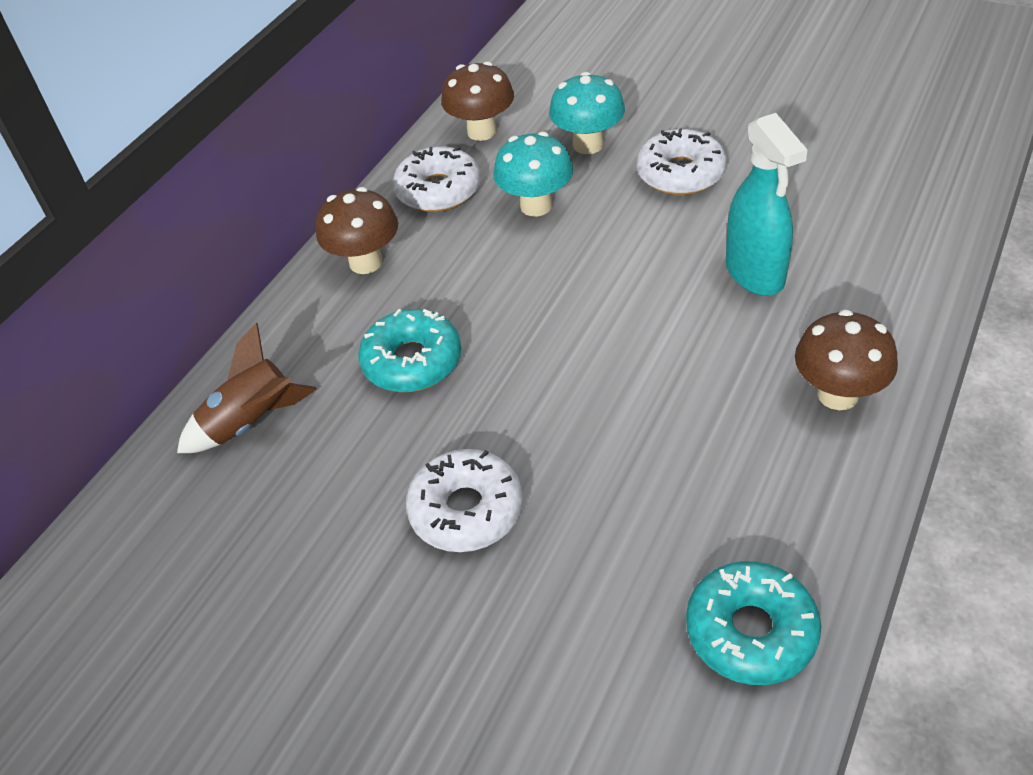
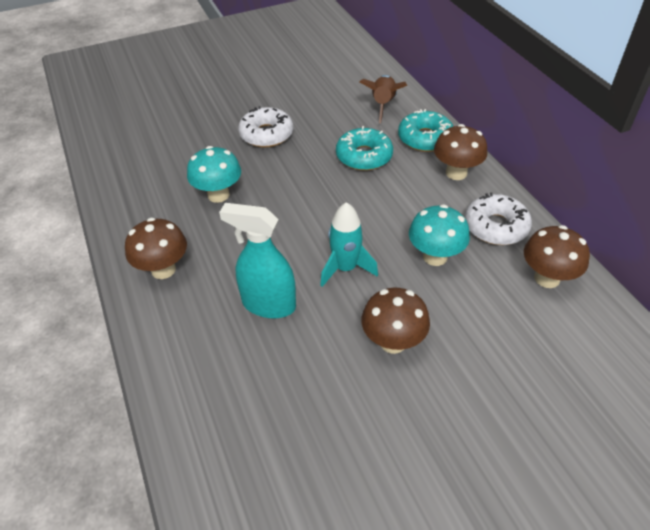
camera: 125 degrees right, 0 degrees up
turquoise mushroom [549,72,625,154] -> turquoise mushroom moved to [187,146,241,203]
white donut [636,128,727,195] -> brown mushroom [361,288,430,354]
turquoise donut [686,561,821,685] -> turquoise donut moved to [398,109,453,152]
none -> turquoise rocket [320,202,378,287]

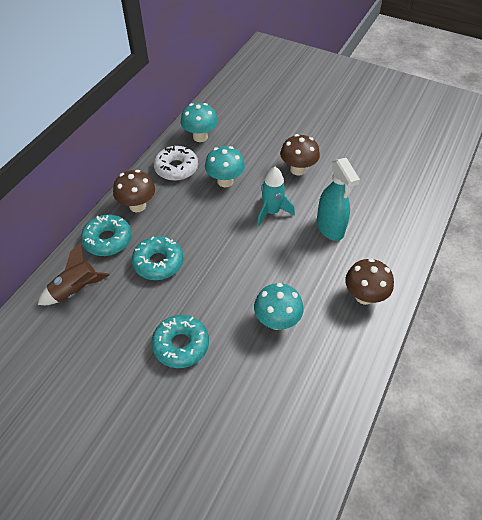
camera: 130 degrees left, 5 degrees up
white donut [238,106,293,147] -> turquoise donut [151,315,209,368]
brown mushroom [524,225,590,288] -> turquoise mushroom [181,103,218,142]

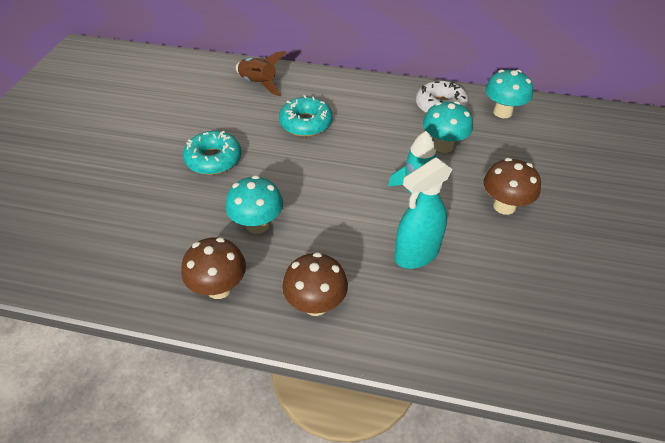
camera: 75 degrees right, 5 degrees down
turquoise donut [81,214,132,256] -> none
brown mushroom [113,170,155,212] -> brown mushroom moved to [181,237,246,299]

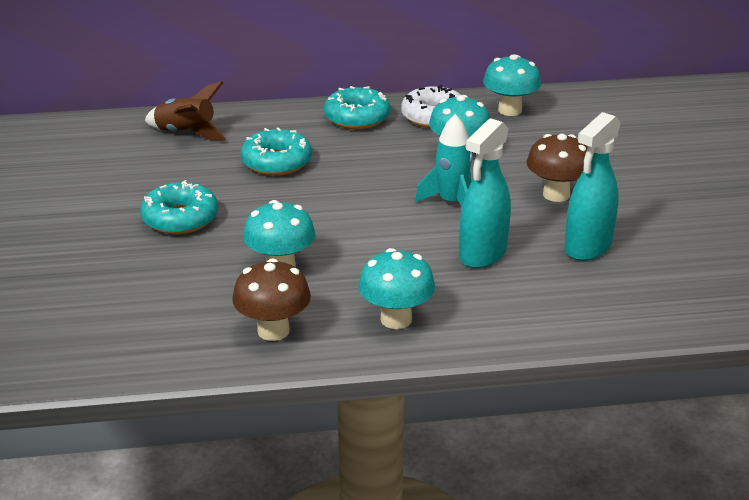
camera: 20 degrees left, 15 degrees down
brown mushroom [282,252,348,316] -> turquoise mushroom [358,248,435,329]
none -> turquoise donut [324,86,391,129]
none -> turquoise spray bottle [565,112,621,261]

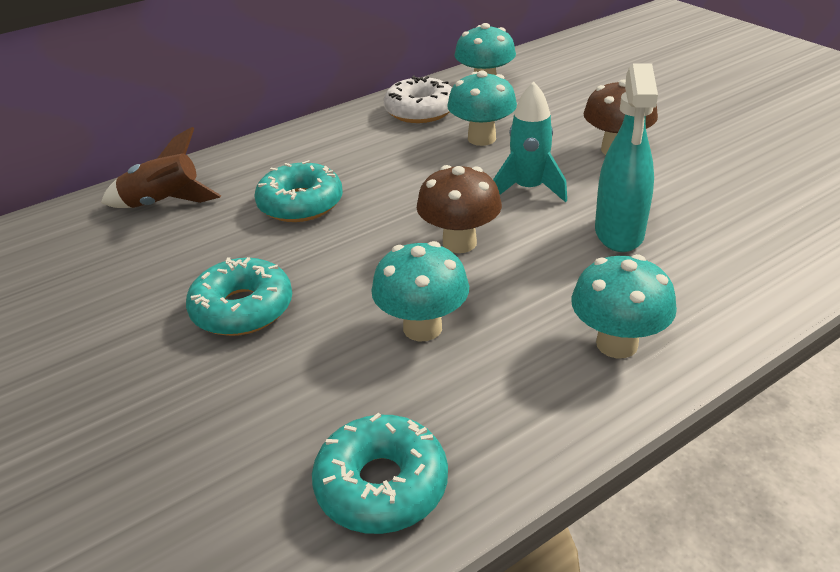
camera: 25 degrees left, 5 degrees up
brown mushroom [232,258,311,341] -> brown mushroom moved to [417,165,502,253]
turquoise donut [324,86,391,129] -> turquoise donut moved to [312,413,448,534]
turquoise spray bottle [565,112,621,261] -> none

